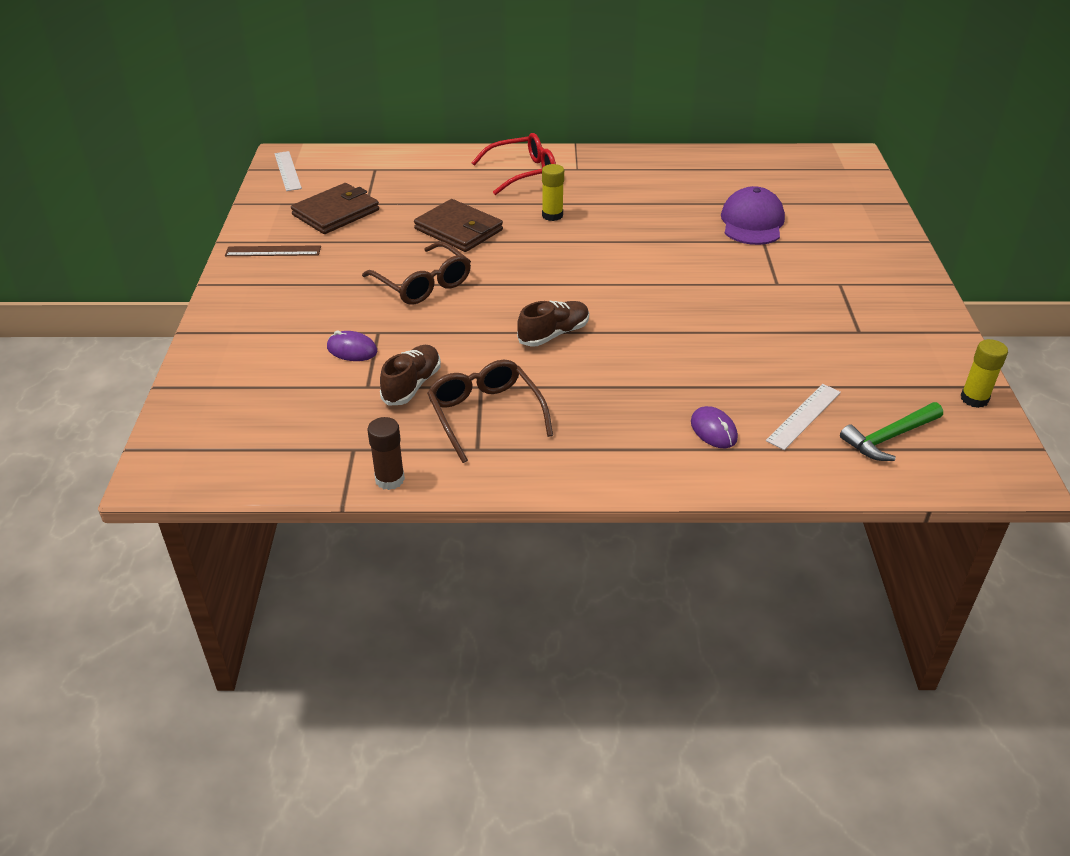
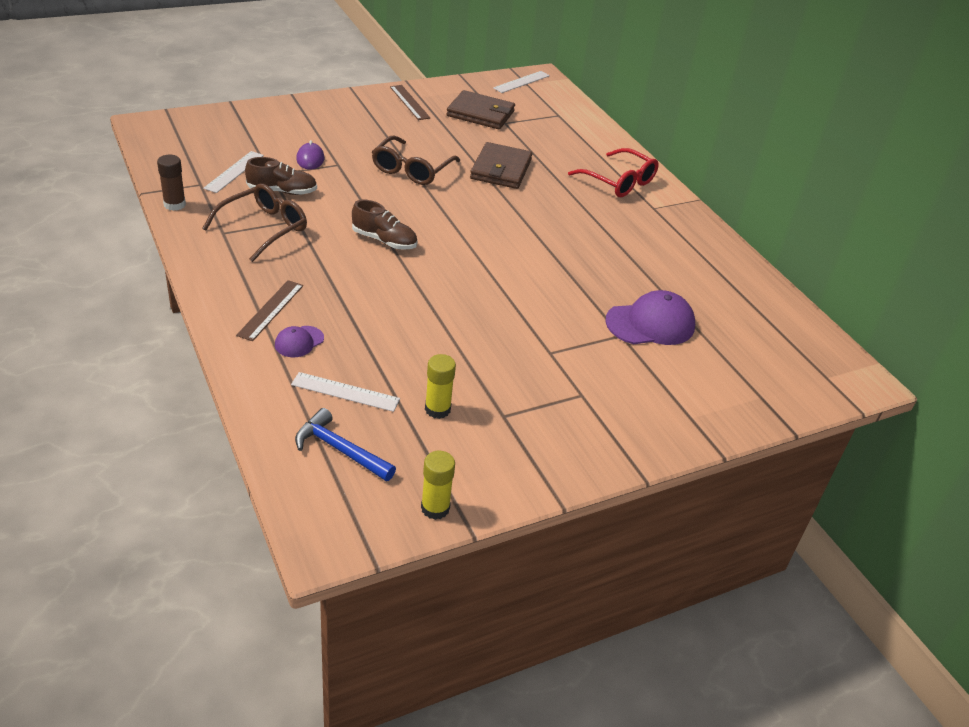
camera: 60 degrees right, 0 degrees up
yellow glue stick [542,164,564,221] -> yellow glue stick moved to [425,354,456,419]
purple mouse [691,406,738,448] -> purple cap [275,326,324,357]
green hammer [840,402,943,461] -> blue hammer [295,408,396,481]
none -> white ruler [203,151,264,193]
none -> brown ruler [236,280,303,341]

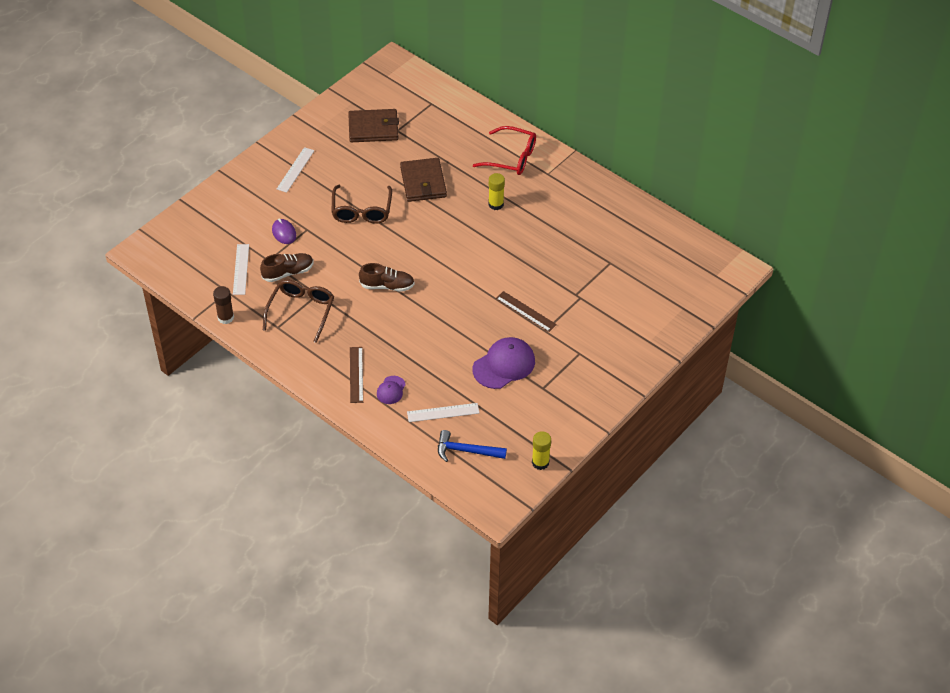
camera: 20 degrees left, 10 degrees up
brown ruler [390,85,430,120] -> brown ruler moved to [496,291,557,332]
yellow glue stick [425,354,456,419] -> yellow glue stick moved to [488,173,505,210]
white ruler [493,71,550,93] -> white ruler moved to [277,147,315,193]
purple cap [605,290,695,345] -> purple cap moved to [473,337,535,389]

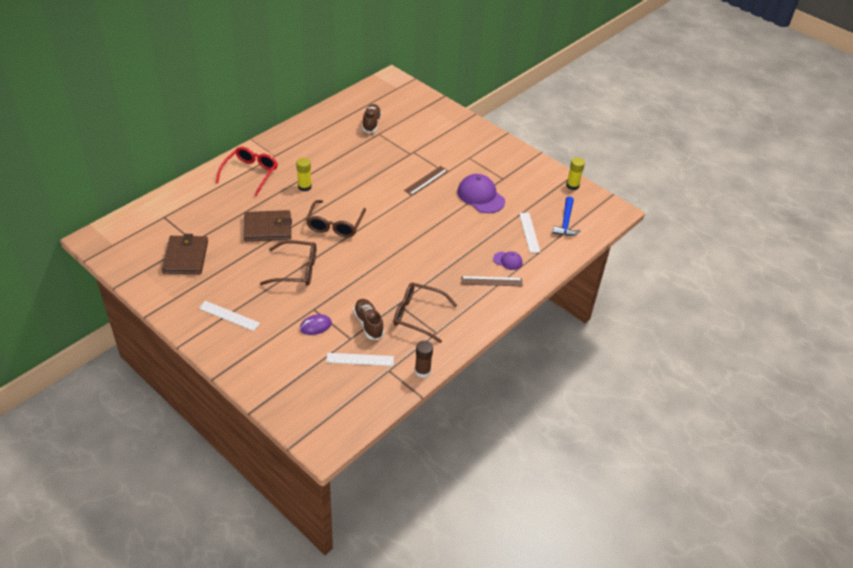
camera: 90 degrees left, 5 degrees down
brown shoe [359,263,415,292] -> brown shoe moved to [362,104,382,133]
none -> brown glasses [306,200,366,237]

